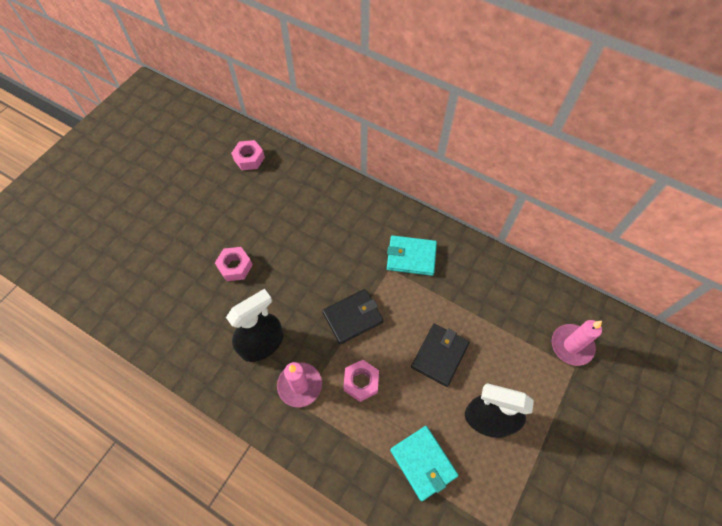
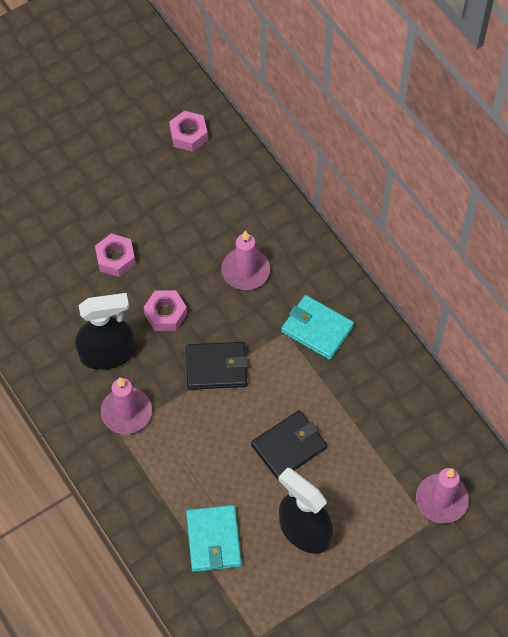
camera: 25 degrees right, 0 degrees up
pink nut [343,360,379,402] -> pink nut moved to [144,290,187,331]
none -> pink candle [221,230,270,290]

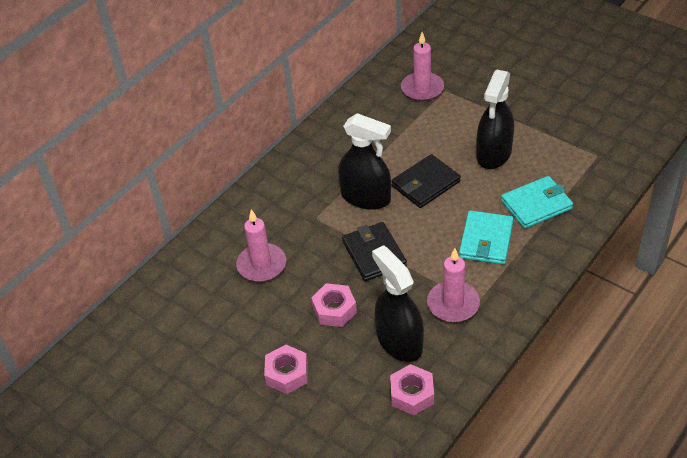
camera: 105 degrees left, 15 degrees down
pink nut [169,111,208,152] -> pink nut moved to [390,364,434,416]
black wallet [251,410,327,481] -> black wallet turned 75 degrees counterclockwise [391,154,461,208]
turquoise wallet [281,295,354,360] -> turquoise wallet moved to [459,210,514,265]
none -> black spray bottle [338,113,391,210]

